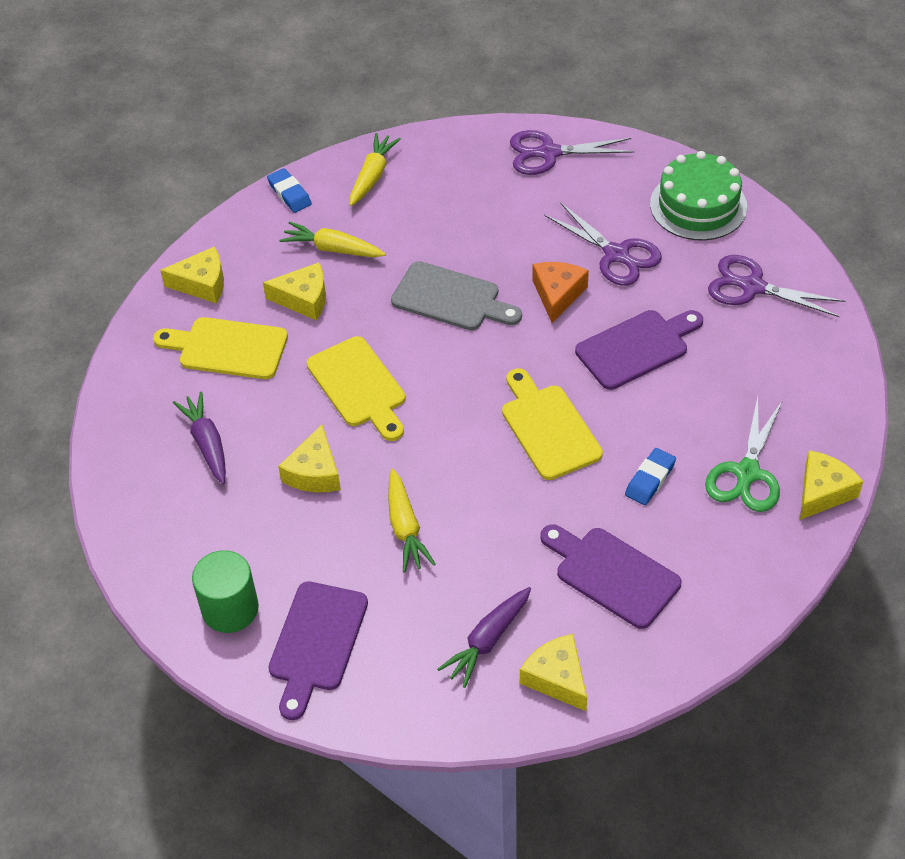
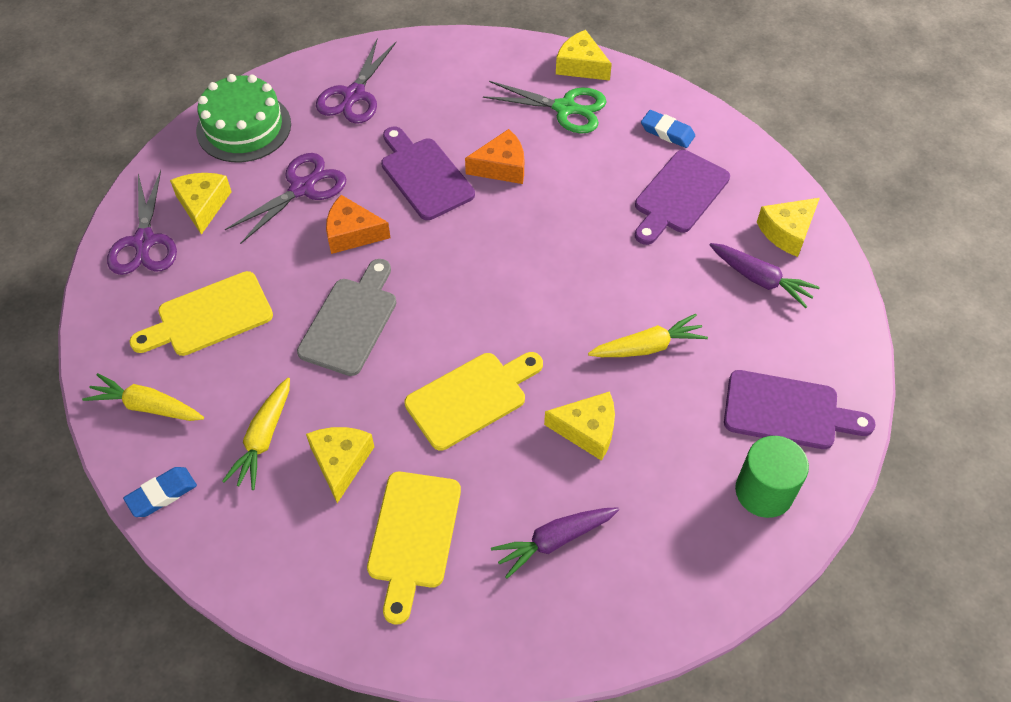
camera: 95 degrees left, 5 degrees up
yellow cheese [160,246,224,303] -> yellow cheese moved to [170,173,232,235]
yellow cutting board [502,368,603,480] -> yellow cutting board moved to [130,271,273,356]
blue eraser [625,448,676,505] -> blue eraser moved to [641,110,695,148]
none -> orange cheese [465,129,524,184]

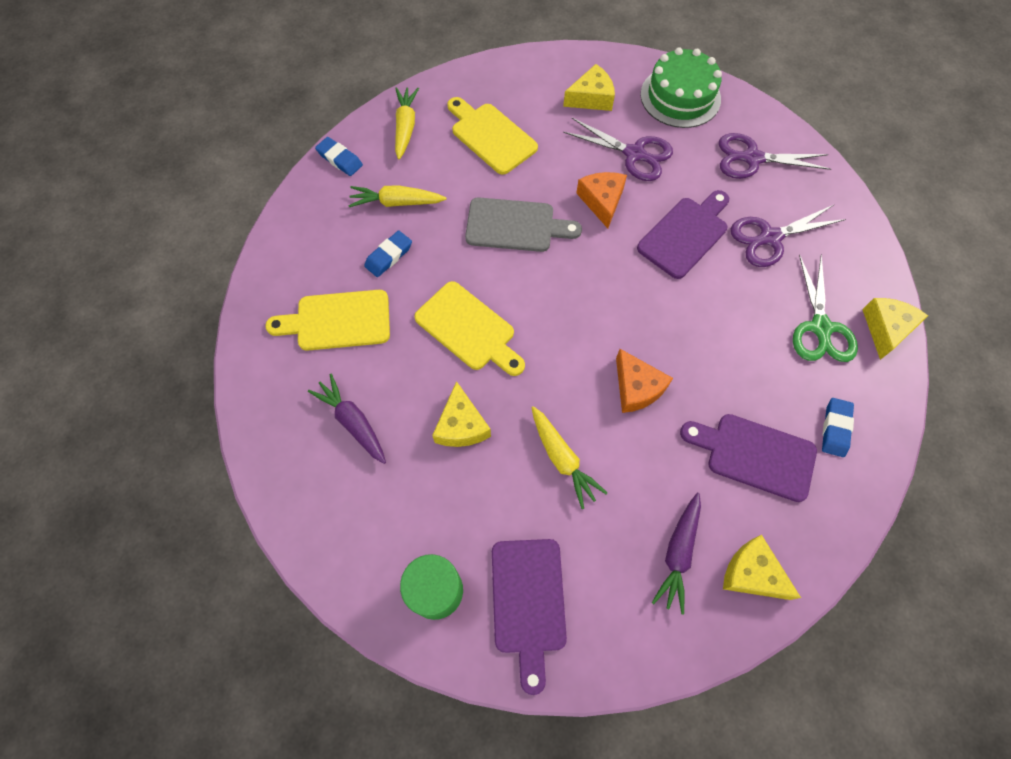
camera: 75 degrees right, 10 degrees up
purple scissors [107,170,177,275] -> purple scissors moved to [731,205,846,267]
yellow cheese [306,427,374,503] -> blue eraser [364,231,412,277]
orange cheese [465,129,524,184] -> orange cheese moved to [616,349,673,413]

